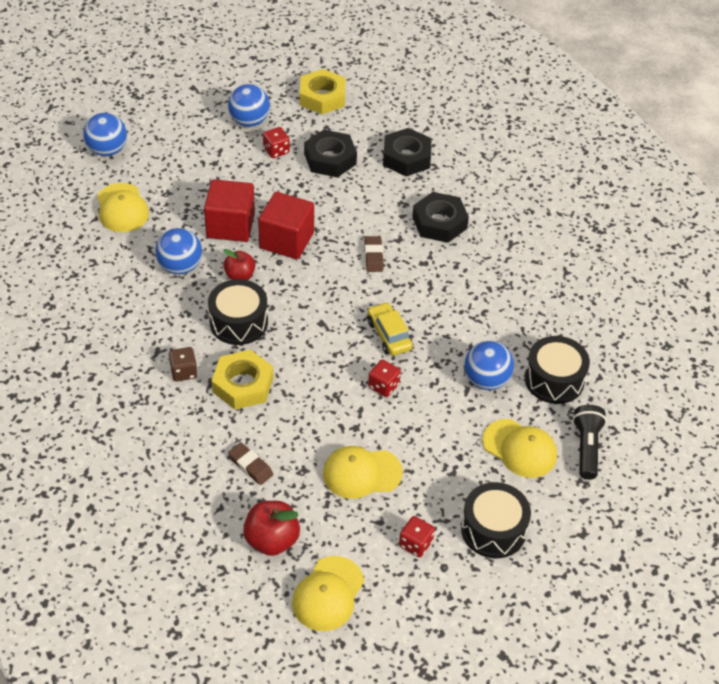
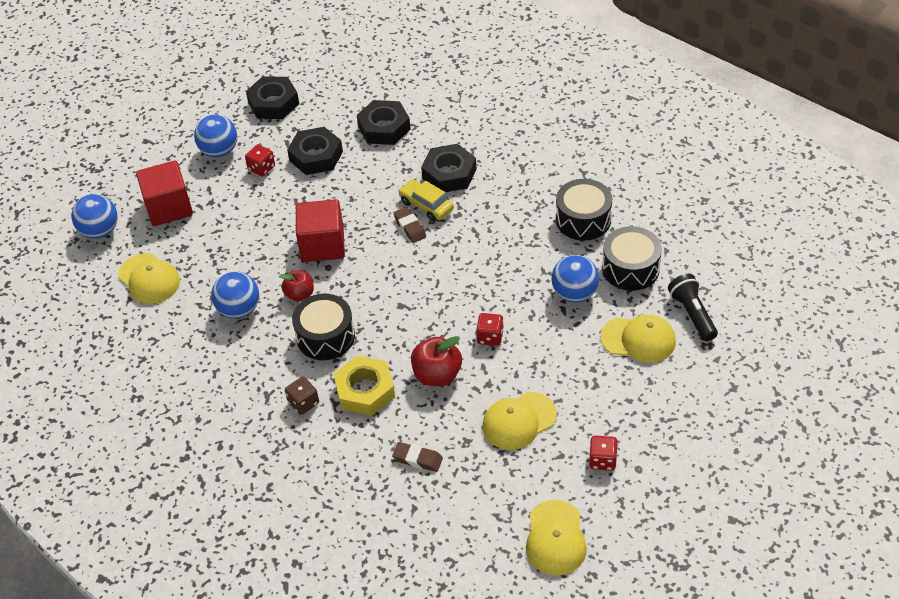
camera: 20 degrees left, 0 degrees up
red cube [204,179,255,242] -> red cube moved to [136,160,193,226]
red apple [243,501,300,556] -> red apple moved to [411,336,462,386]
yellow nut [300,69,345,114] -> black nut [246,77,299,119]
yellow car [368,302,413,356] -> yellow car moved to [398,179,454,222]
black drum [461,482,531,558] -> black drum moved to [556,179,612,241]

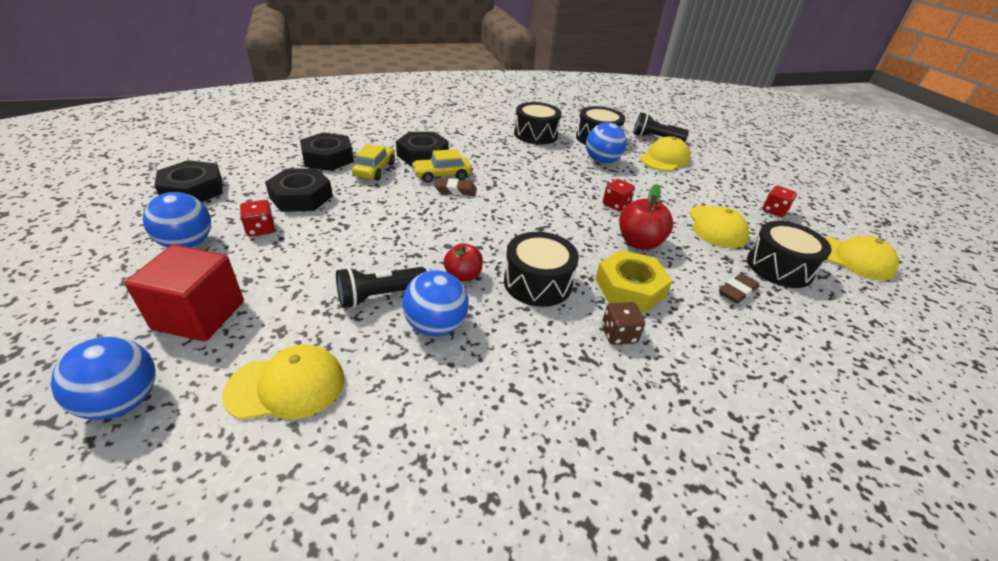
camera: 65 degrees left, 10 degrees down
red cube [296,199,345,262] -> none
none -> black flashlight [336,267,427,308]
none -> yellow car [352,144,395,181]
none -> black drum [747,221,832,288]

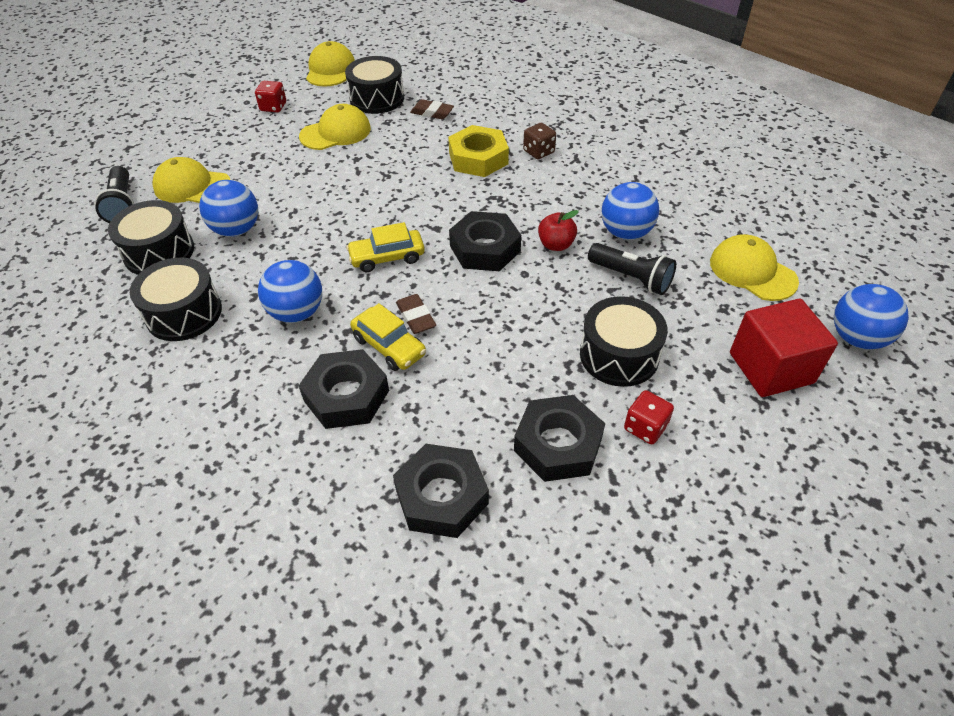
camera: 115 degrees left, 10 degrees up
blue ball [143,192,211,248] -> blue ball moved to [258,260,322,323]
black nut [154,160,223,202] -> black nut moved to [449,211,521,271]
yellow car [352,144,395,181] -> yellow car moved to [346,222,425,272]
black drum [504,232,579,307] -> black drum moved to [580,296,668,387]
red dice [603,179,635,211] -> none
red apple [619,184,673,250] -> none

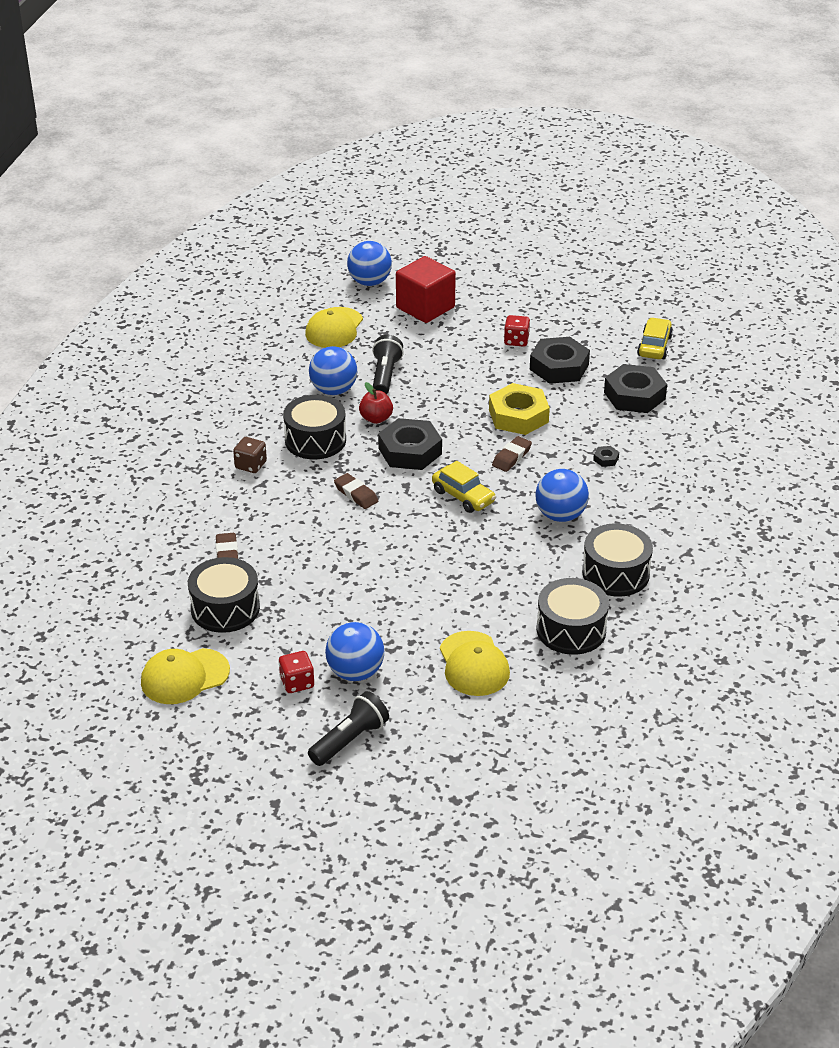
camera: 120 degrees left, 10 degrees down
black flashlight [95,166,134,223] -> black flashlight moved to [308,691,389,766]
blue ball [199,180,258,237] -> blue ball moved to [325,622,384,681]
yellow cap [299,104,371,150] -> none
black nut [299,349,389,429] -> black nut [593,446,619,467], size x0.40
yellow car [350,303,426,371] -> yellow car moved to [637,317,673,359]
yellow nut [448,125,509,177] -> yellow nut moved to [489,383,550,435]
black drum [580,296,668,387] -> black drum moved to [283,395,346,459]
none -> brown eraser [334,473,378,509]

